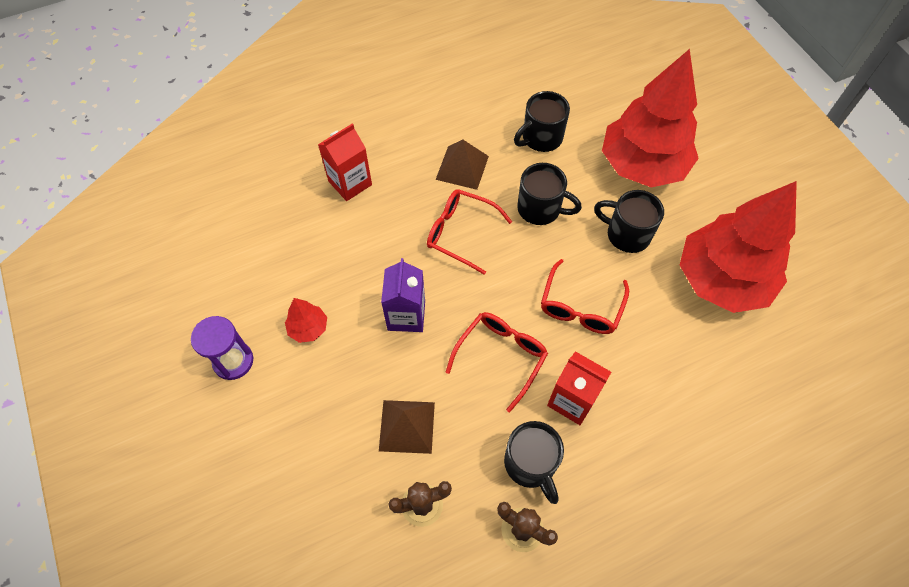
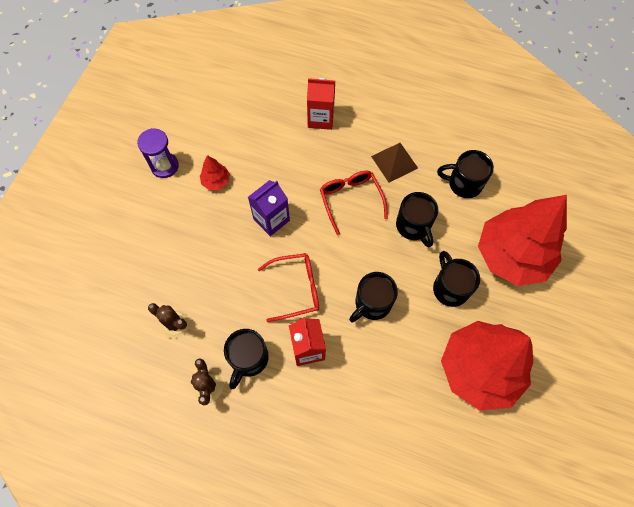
camera: 45 degrees right, 5 degrees up
brown pyramid [379,400,435,454] -> none
red glasses [541,259,629,334] -> black mug [349,272,398,322]

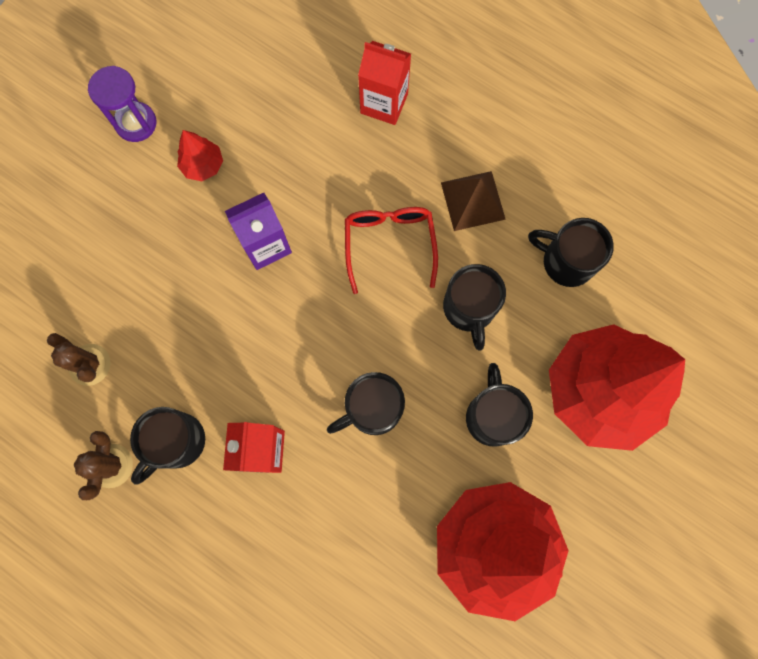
camera: 15 degrees right, 10 degrees up
red glasses [258,253,319,322] -> none

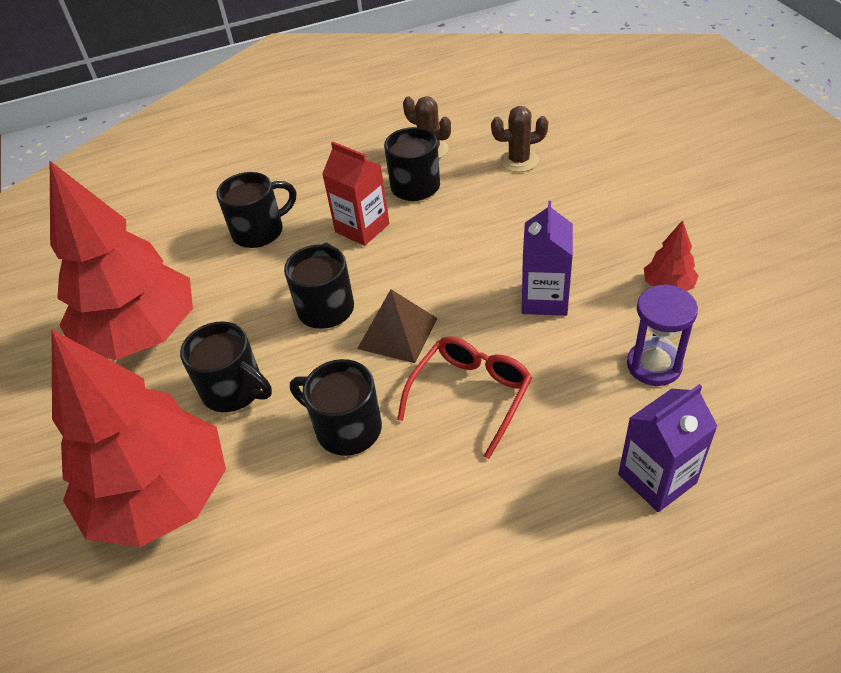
camera: 130 degrees right, 30 degrees down
purple hourglass [88,66,156,142] -> purple hourglass moved to [627,284,698,386]
red glasses [345,207,438,294] -> red glasses turned 90 degrees counterclockwise [397,336,532,459]
red carton [358,41,411,125] -> purple carton [618,384,718,512]
brown pyramid [441,171,506,231] -> brown pyramid moved to [357,289,437,363]
black mug [528,218,614,287] -> black mug moved to [216,172,296,248]

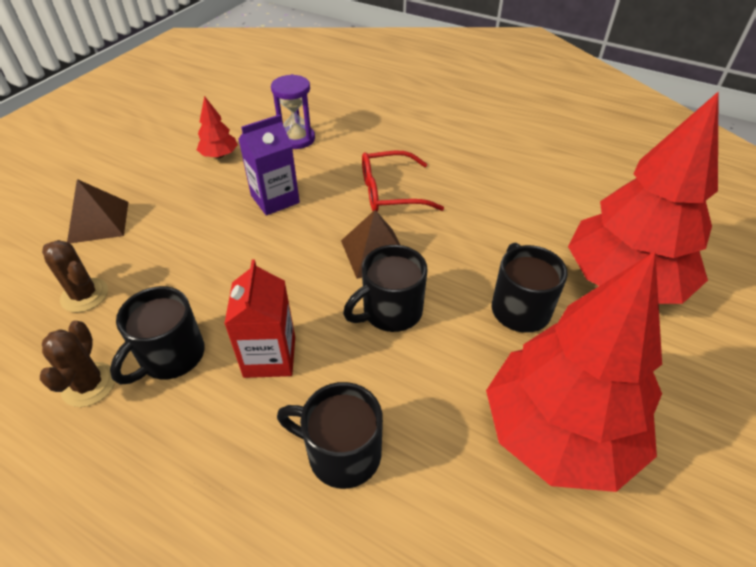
camera: 135 degrees left, 0 degrees up
black mug [290,359,382,456] -> none
purple carton [618,384,718,512] -> none
none -> brown pyramid [67,179,128,243]

